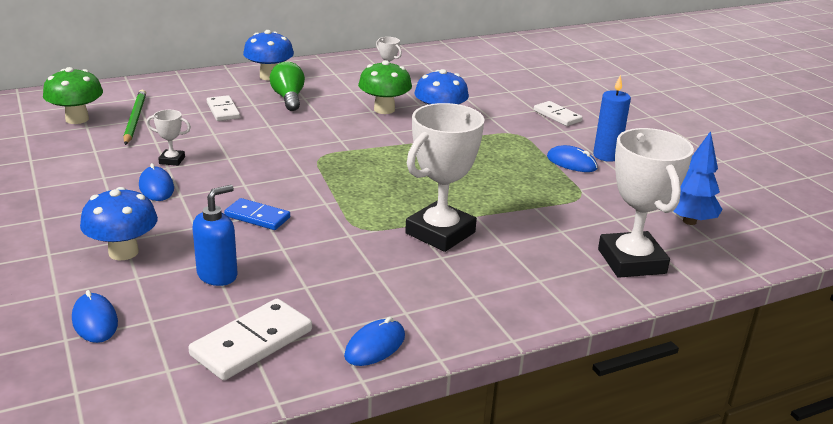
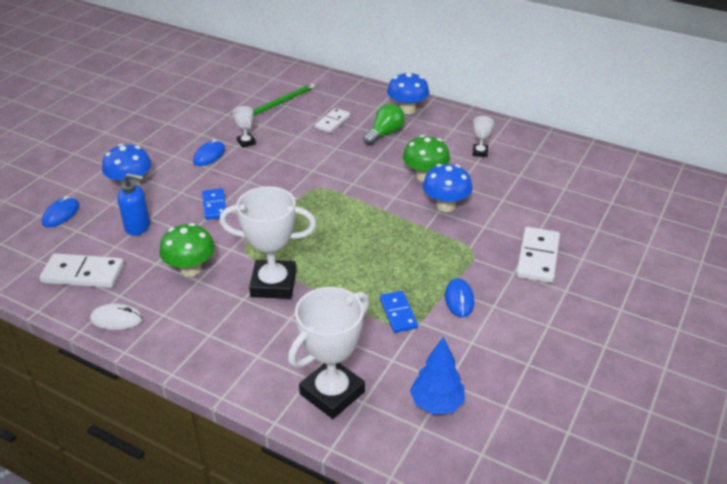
camera: 55 degrees right, 10 degrees up
green mushroom [43,67,103,124] -> green mushroom moved to [159,223,215,277]
blue mouse [344,317,405,366] -> white mouse [90,304,143,330]
white domino [534,101,583,126] -> white domino [516,227,560,283], size x1.53
blue candle [593,75,631,162] -> none
none -> blue domino [380,291,418,333]

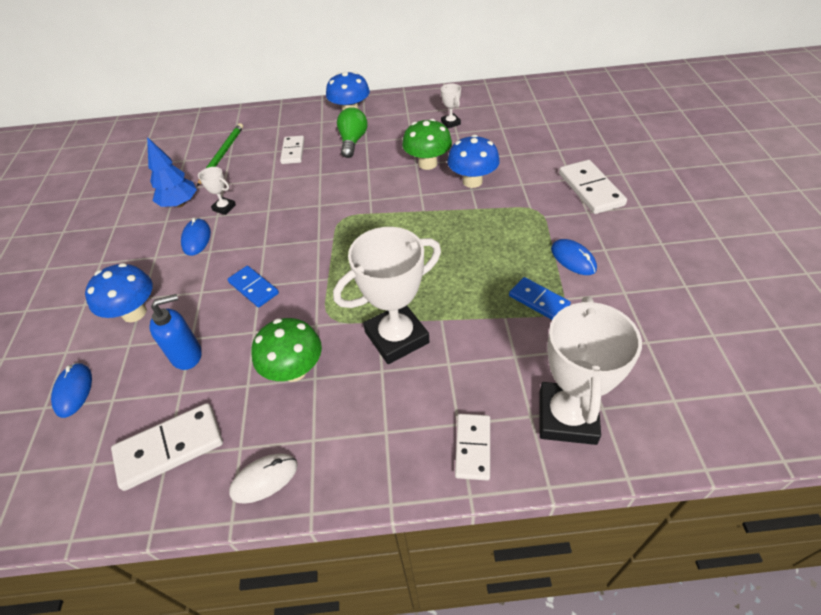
camera: 30 degrees left, 10 degrees up
blue tree [410,337,465,414] -> blue tree moved to [147,137,197,208]
none -> white domino [455,414,490,480]

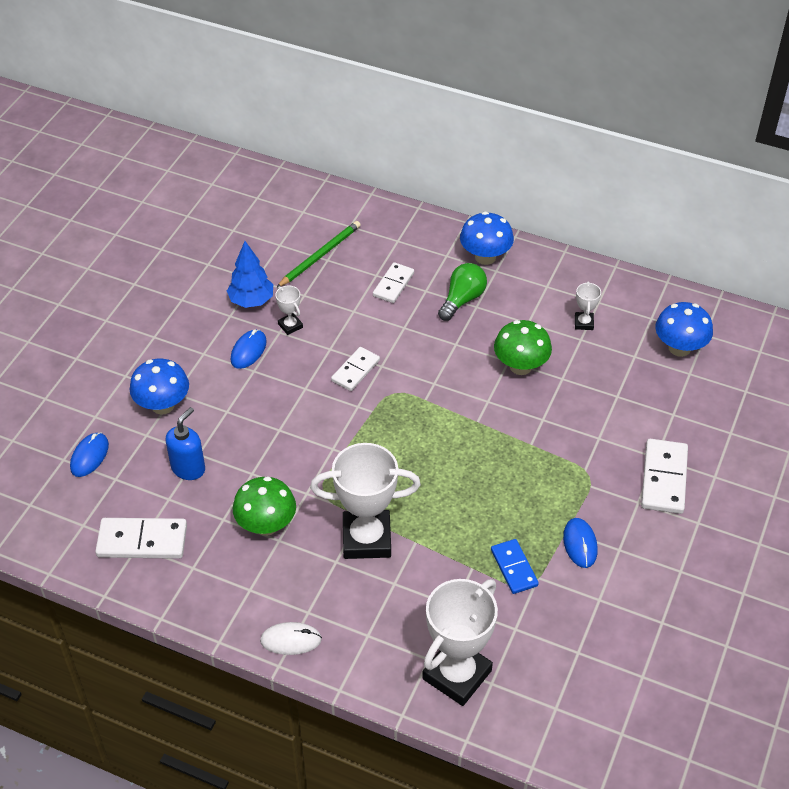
camera: 25 degrees right, 0 degrees up
blue soap dispenser [149,294,202,370] -> blue soap dispenser turned 60 degrees counterclockwise [166,407,205,480]
blue domino [227,266,279,308] -> none
white mouse [229,453,298,504] -> white mouse moved to [260,622,322,655]
blue mushroom [447,135,500,188] -> blue mushroom moved to [655,302,713,357]
white domino [455,414,490,480] -> white domino moved to [331,347,380,391]

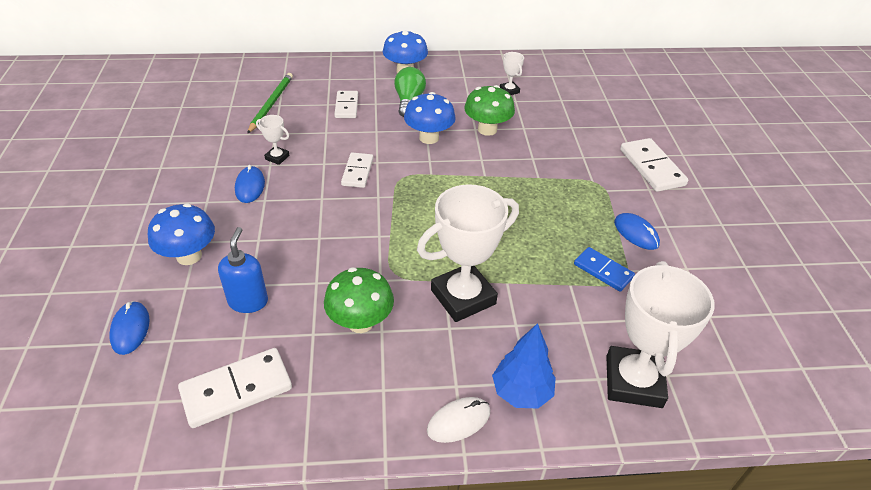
camera: 30 degrees left, 5 degrees down
blue tree [227,241,273,308] -> blue tree moved to [492,323,556,409]
blue mushroom [655,302,713,357] -> blue mushroom moved to [404,92,456,144]

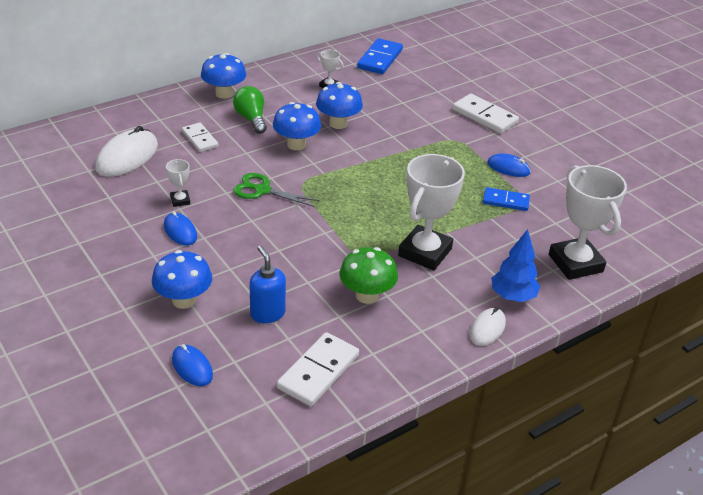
camera: 30 degrees left, 5 degrees down
green pencil [247,73,293,134] -> white mouse [95,126,158,177]
white trophy [256,115,290,165] -> white trophy turned 75 degrees clockwise [166,159,190,207]
white domino [341,153,373,188] -> green scissors [233,173,320,207]
green mushroom [464,85,515,136] -> blue mushroom [316,82,363,129]
none -> blue domino [357,38,403,74]

